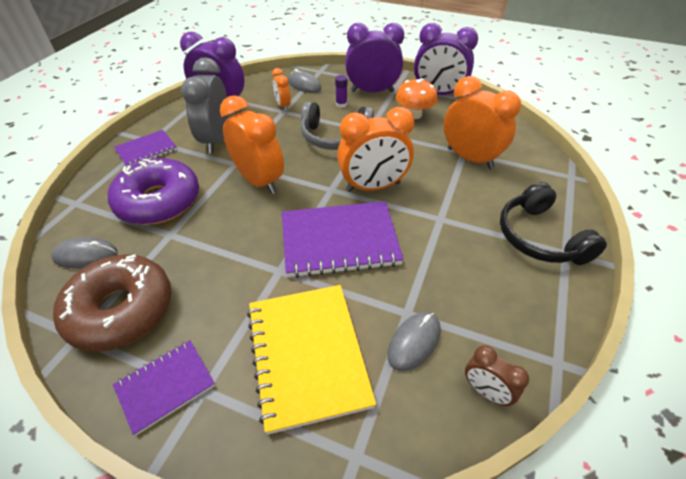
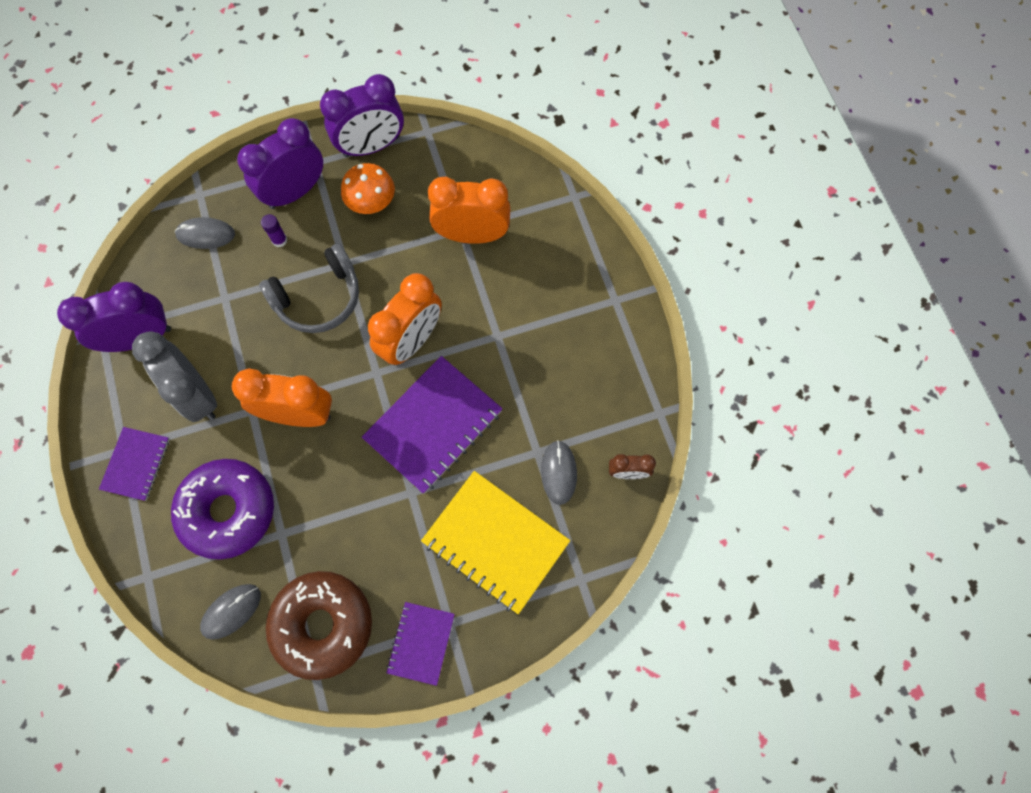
camera: 40 degrees left, 25 degrees up
orange clock [272,68,291,111] -> none
black headphones [500,182,607,265] -> none

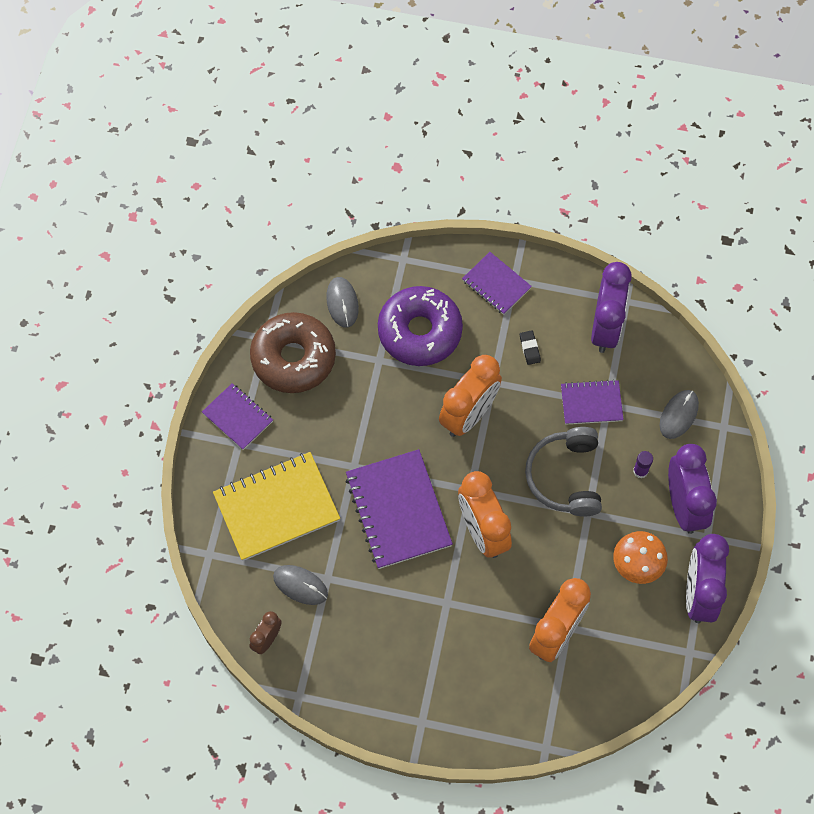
camera: 120 degrees right, 5 degrees down
grey clock [132,331,217,422] -> black eraser [520,330,541,365]
none -> purple notebook [561,379,624,425]

